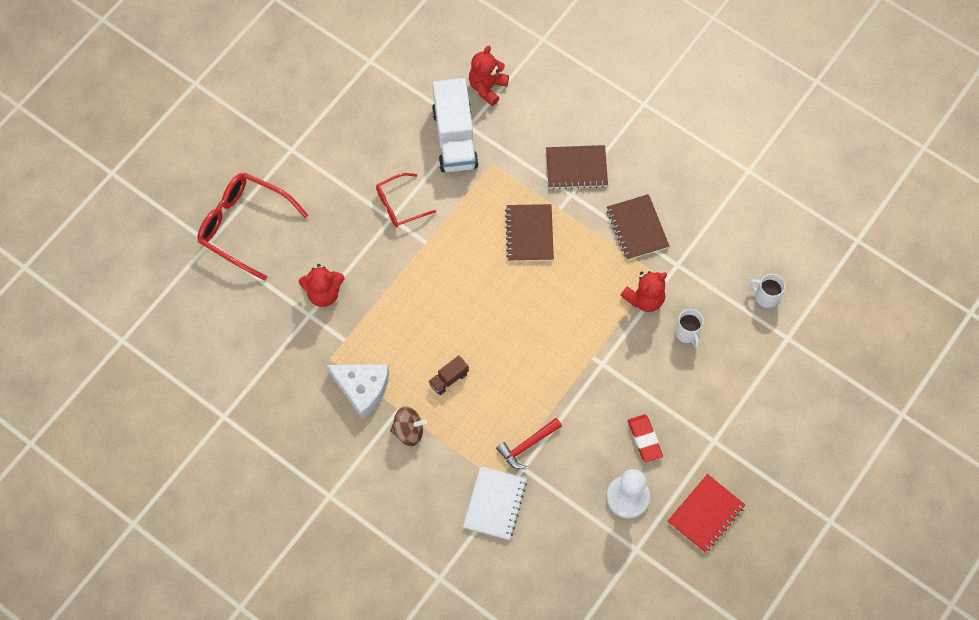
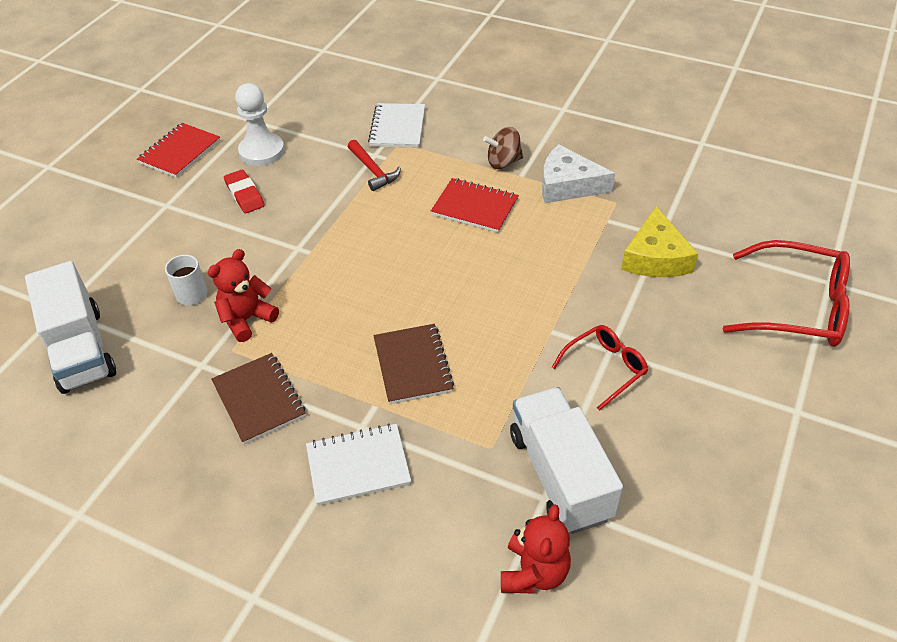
camera: 170 degrees right, 20 degrees down
red teddy bear [299,264,345,307] -> yellow cheese [621,206,698,277]
brown truck [429,355,469,395] -> red notebook [431,178,519,233]
red hammer [496,418,562,469] -> red hammer turned 105 degrees clockwise [348,140,401,191]
brown notebook [546,145,608,190] -> white notebook [306,423,411,506]
white mug [748,274,785,308] -> white truck [25,261,116,394]

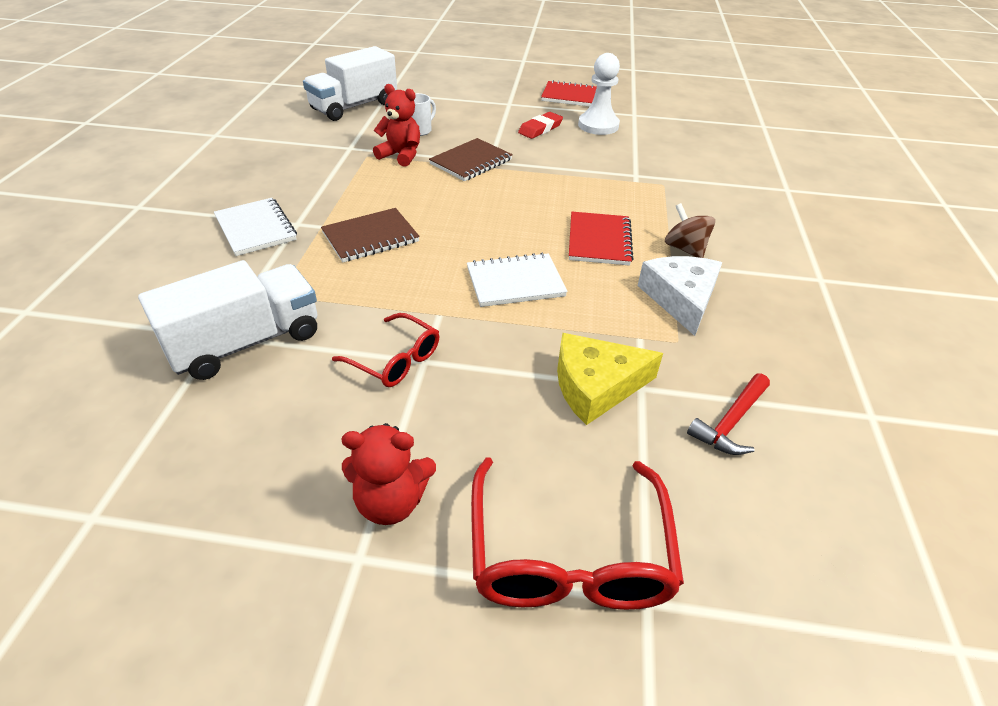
camera: 70 degrees right, 5 degrees down
brown notebook [211,353,306,445] -> brown notebook moved to [429,138,513,181]
red hammer [348,140,401,191] -> red hammer moved to [687,373,770,455]
white notebook [368,103,425,148] -> white notebook moved to [467,253,568,307]
red teddy bear [501,504,571,594] -> red teddy bear moved to [341,423,436,525]

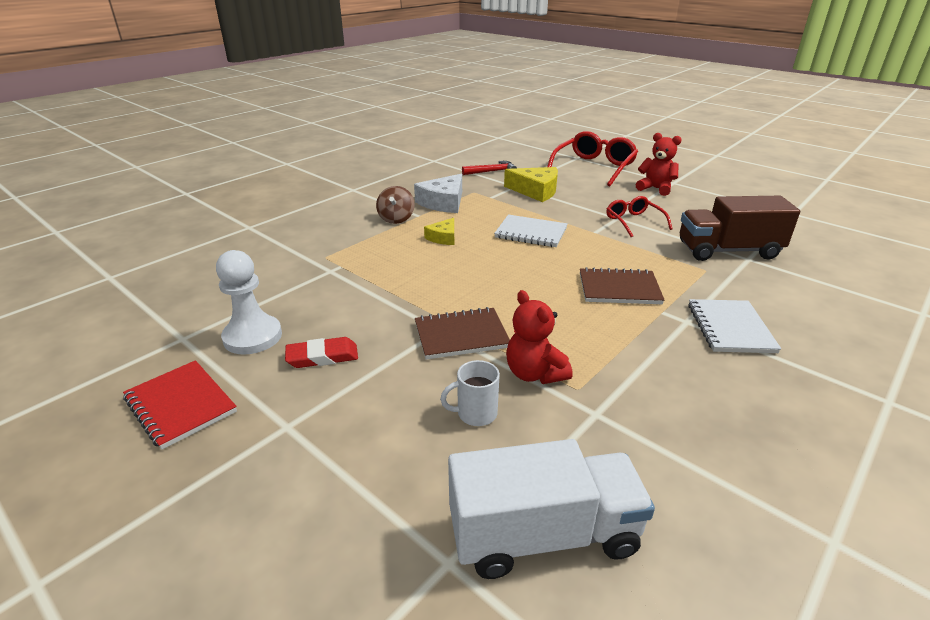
camera: 145 degrees left, 10 degrees down
white truck [138,260,318,380] -> brown truck [680,196,800,261]
red notebook [569,212,634,266] -> yellow cheese [424,218,454,245]

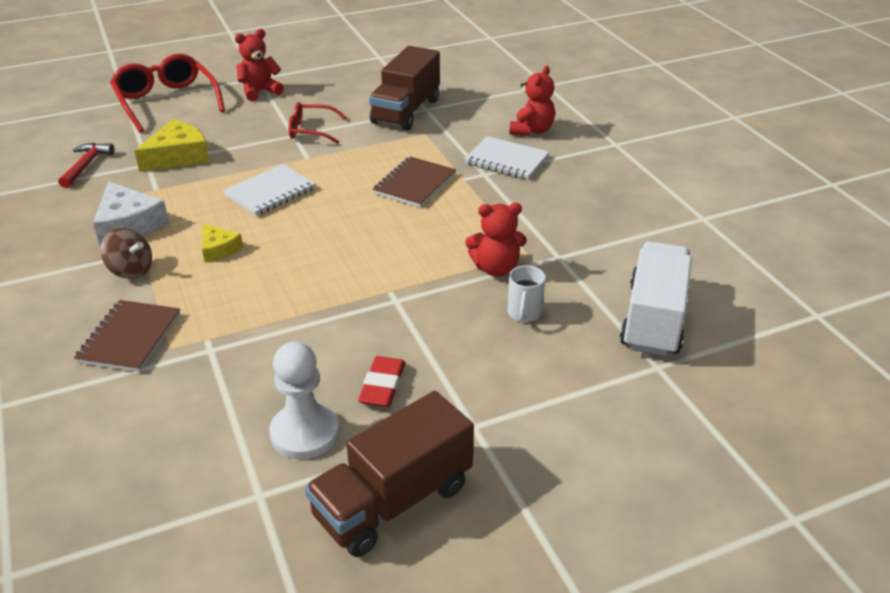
camera: 65 degrees left, 5 degrees up
red notebook [123,360,237,450] -> brown truck [305,391,474,557]
brown notebook [415,307,510,360] -> brown notebook moved to [74,300,180,372]
none -> red teddy bear [509,66,555,136]

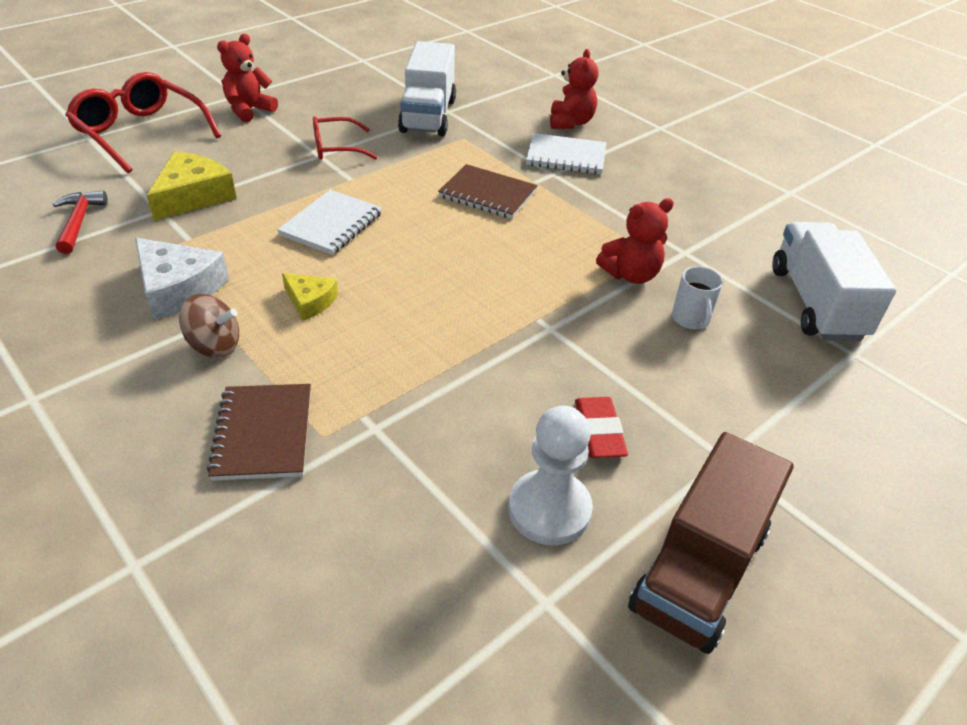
camera: 20 degrees left, 5 degrees up
brown truck [369,46,440,130] -> white truck [398,41,456,136]
brown notebook [373,156,456,208] -> brown notebook turned 75 degrees counterclockwise [438,164,538,219]

